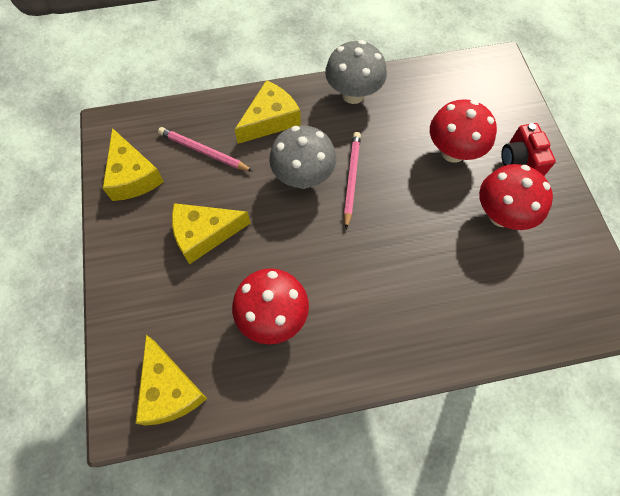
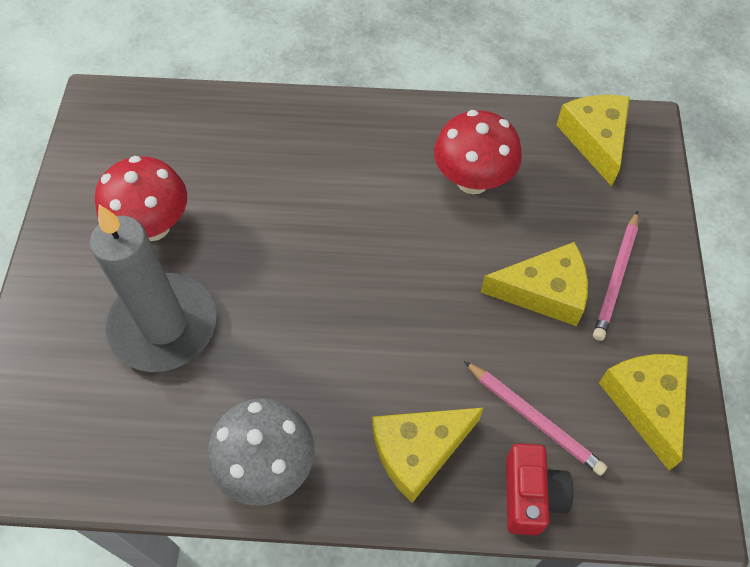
camera: 165 degrees left, 5 degrees down
grey mushroom [269,125,336,189] -> none
pink pencil [344,132,361,230] -> pink pencil moved to [593,211,638,341]
red mushroom [430,99,497,163] -> grey candle [90,204,217,372]
red camera [501,123,556,176] -> red camera moved to [506,444,573,535]

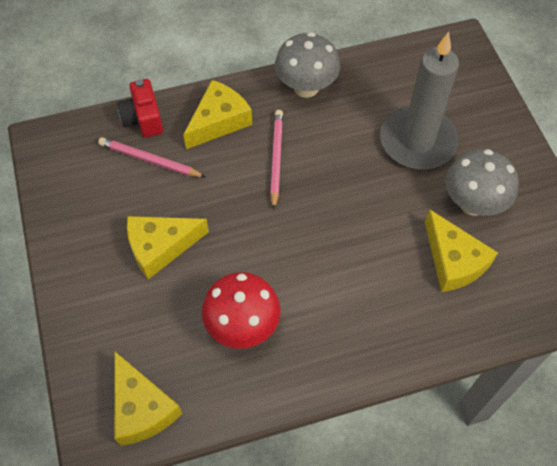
camera: 160 degrees right, 0 degrees up
red mushroom [95,156,187,241] -> grey mushroom [445,149,519,216]
pink pencil [593,211,638,341] -> pink pencil moved to [270,110,283,210]
yellow cheese [599,354,688,471] -> yellow cheese moved to [425,209,498,292]

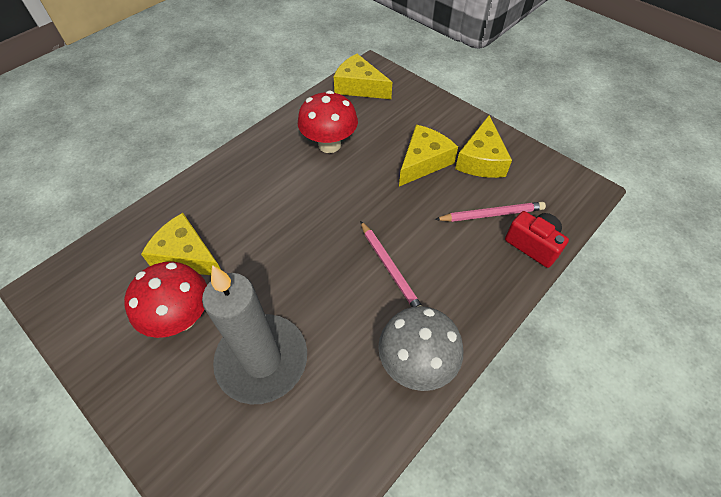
camera: 150 degrees right, 5 degrees down
yellow cheese [183,80,252,149] -> yellow cheese moved to [455,115,512,178]
grey mushroom [445,149,519,216] -> red mushroom [124,262,207,338]

